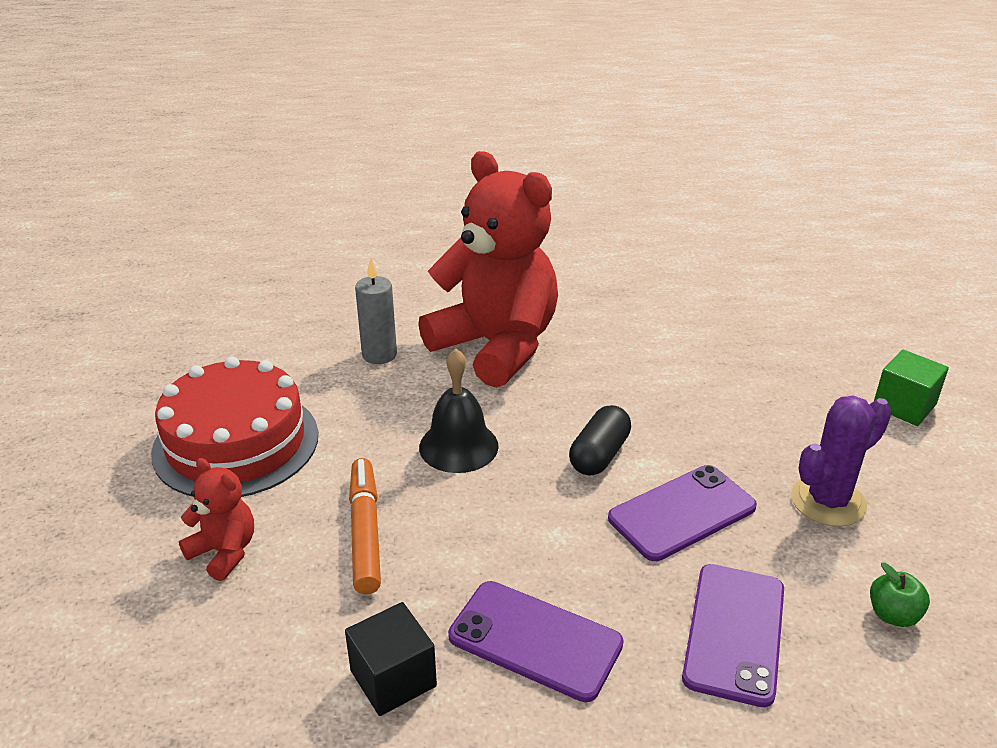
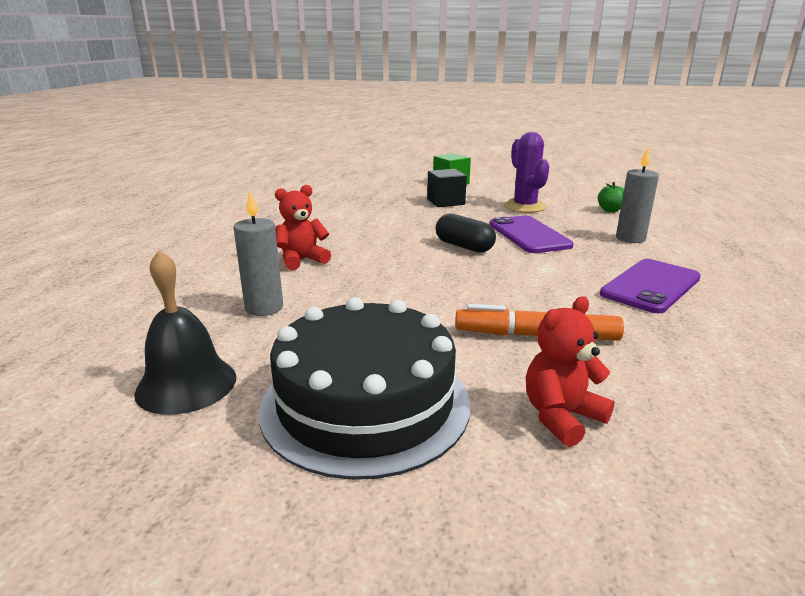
camera: 75 degrees left, 10 degrees down
red cake [151,357,318,497] -> black cake [259,297,470,480]
black cube [345,602,437,716] -> black cube moved to [427,169,467,207]
red teddy bear [418,151,558,388] -> red teddy bear [275,185,331,270], size x0.42
black bell [419,349,499,473] -> black bell moved to [134,250,236,415]
purple phone [682,564,784,707] -> grey candle [616,147,659,243]

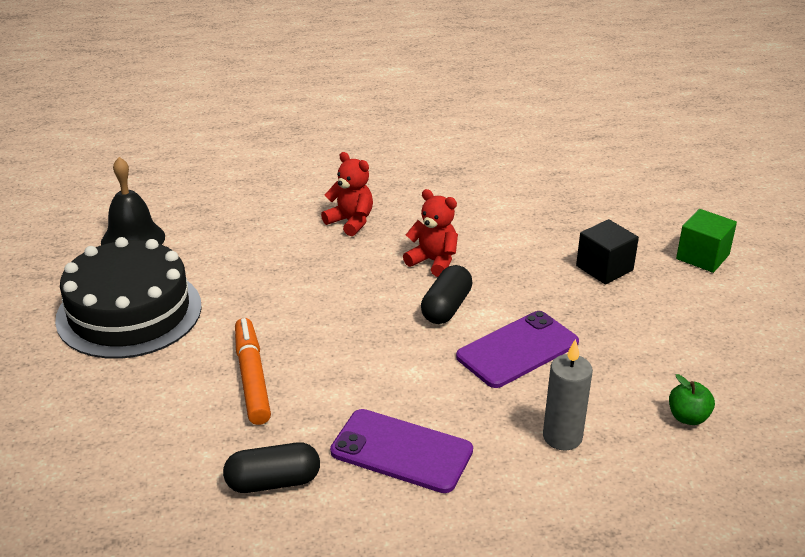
camera: 70 degrees right, 10 degrees up
grey candle [233,191,283,316] -> none
purple cactus [504,132,549,213] -> none
red teddy bear [526,296,615,447] -> red teddy bear moved to [403,189,458,277]
none -> black capsule [223,442,320,493]

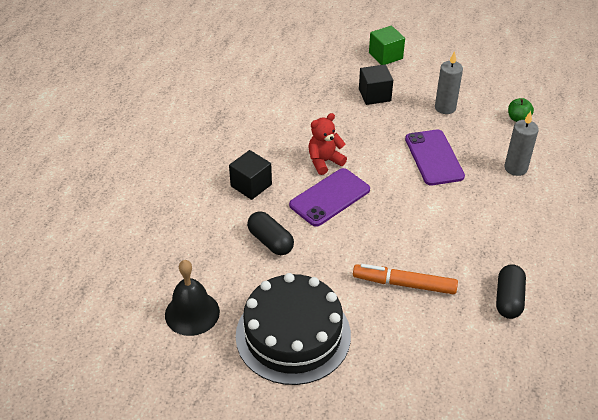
camera: 65 degrees left, 10 degrees up
red teddy bear [321,152,373,236] -> black cube [229,150,272,200]
purple phone [330,409,473,493] -> purple phone moved to [289,168,370,227]
black capsule [421,265,473,324] -> black capsule moved to [247,211,294,255]
none -> grey candle [435,51,463,114]

